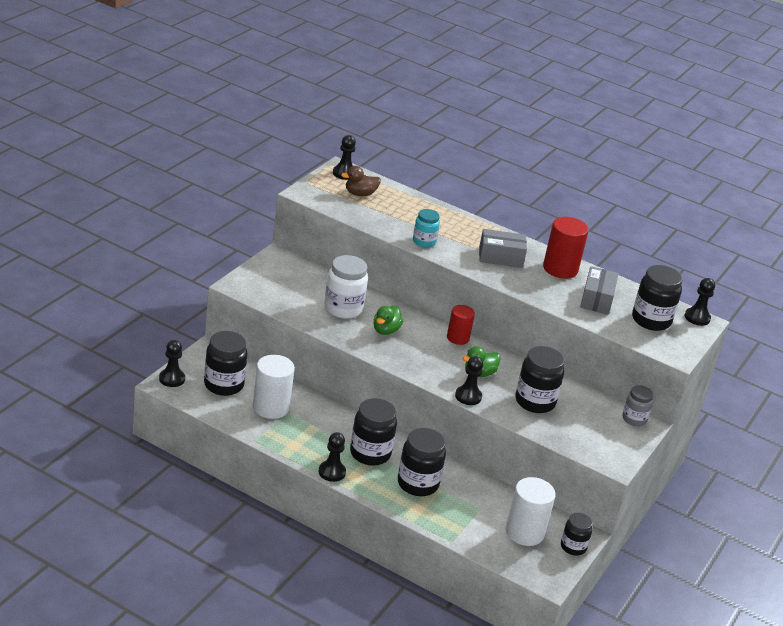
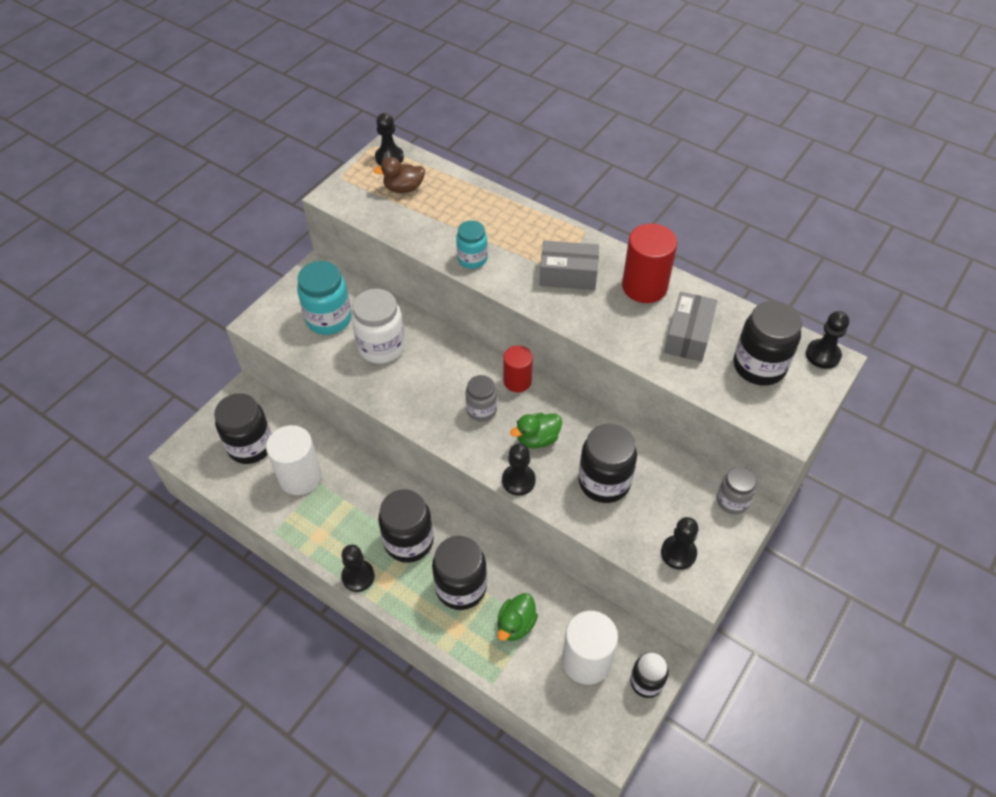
camera: 10 degrees right, 20 degrees up
black pawn [159,340,185,387] -> black pawn moved to [661,517,699,570]
green duck [373,306,403,335] -> green duck moved to [498,593,538,641]
none -> turquoise jar [297,261,352,335]
none -> grey jar [465,375,497,422]

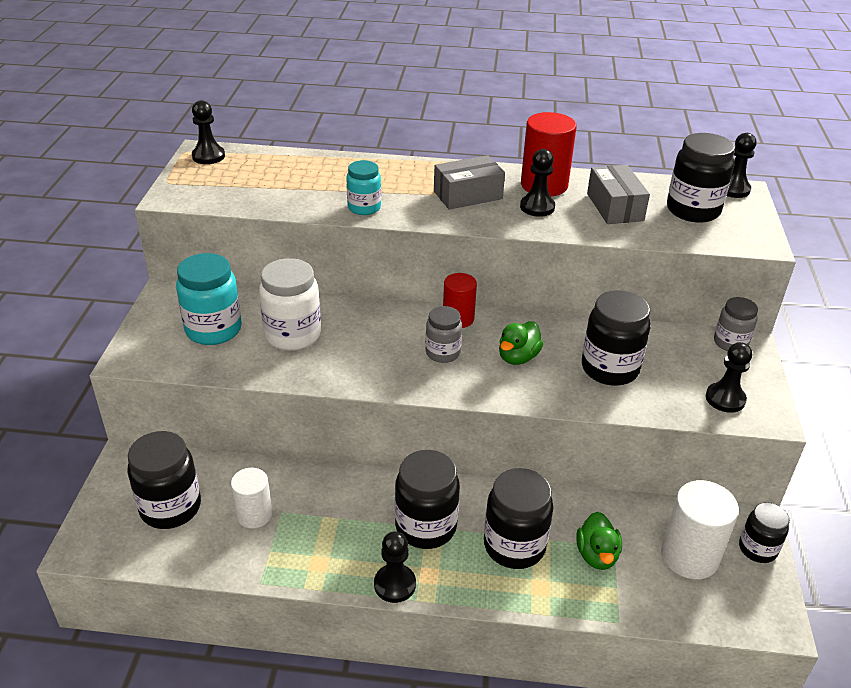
camera: 30 degrees left, 15 degrees down
white cylinder [266,425,322,495] -> white cylinder [231,468,272,528], size x0.64
brown duck [374,157,425,193] -> none
black pawn [502,443,536,496] -> black pawn moved to [520,149,555,217]

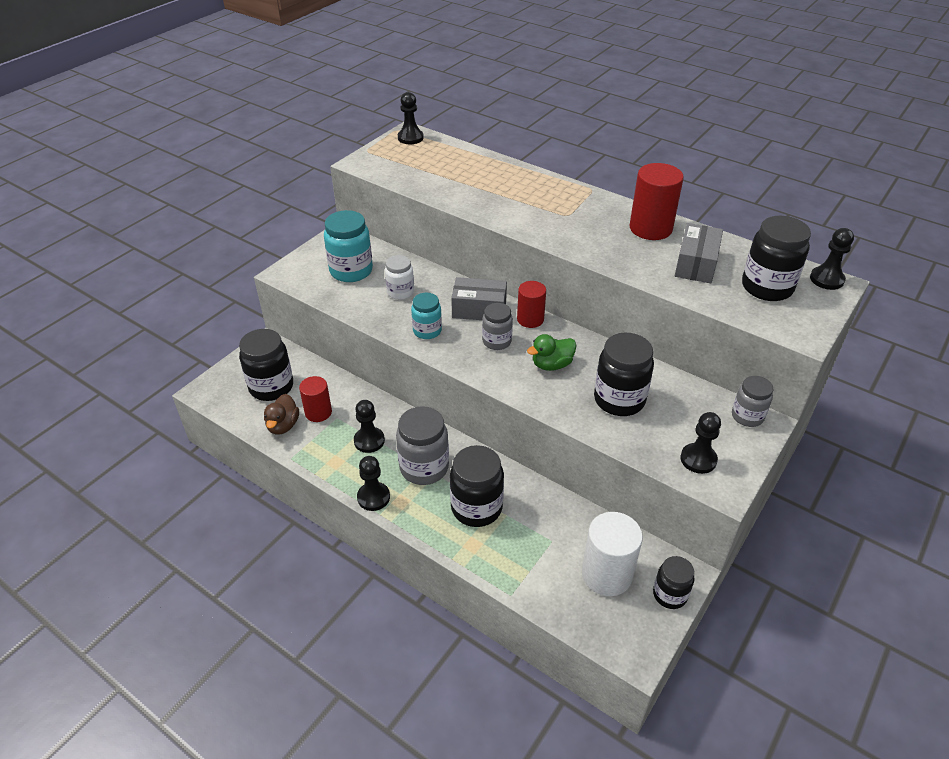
camera: 30 degrees right, 5 degrees up
white cylinder [231,468,272,528] -> red cylinder [299,376,332,422]
white jar [259,258,321,351] -> white jar [385,255,414,300], size x0.61
turquoise jar [346,160,381,215] -> turquoise jar moved to [411,293,442,339]
black jar [395,450,460,549] -> grey jar [396,406,449,485]
grey box [434,155,505,209] -> grey box moved to [451,277,507,320]
black pawn [520,149,555,217] -> black pawn moved to [354,400,385,453]
green duck [576,512,622,570] -> none
none -> brown duck [264,394,299,435]

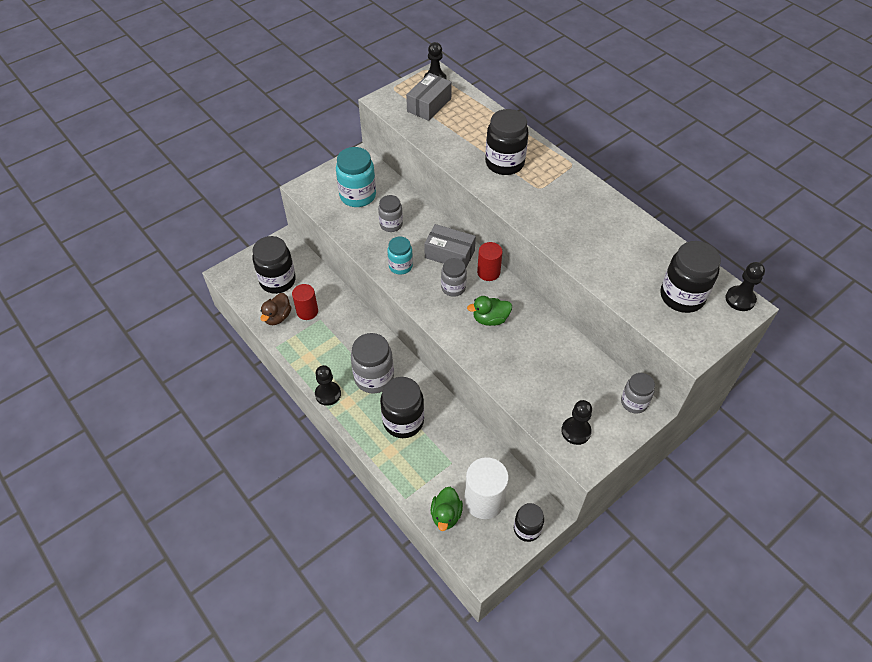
camera: 15 degrees right, 10 degrees up
black pawn [354,400,385,453] -> none
white jar [385,255,414,300] -> grey jar [378,195,403,232]
black jar [594,333,654,416] -> black jar moved to [485,109,529,175]
red cylinder [630,163,684,240] -> none
grey box [675,223,723,283] -> grey box moved to [406,73,452,121]
none -> green duck [431,487,463,531]

